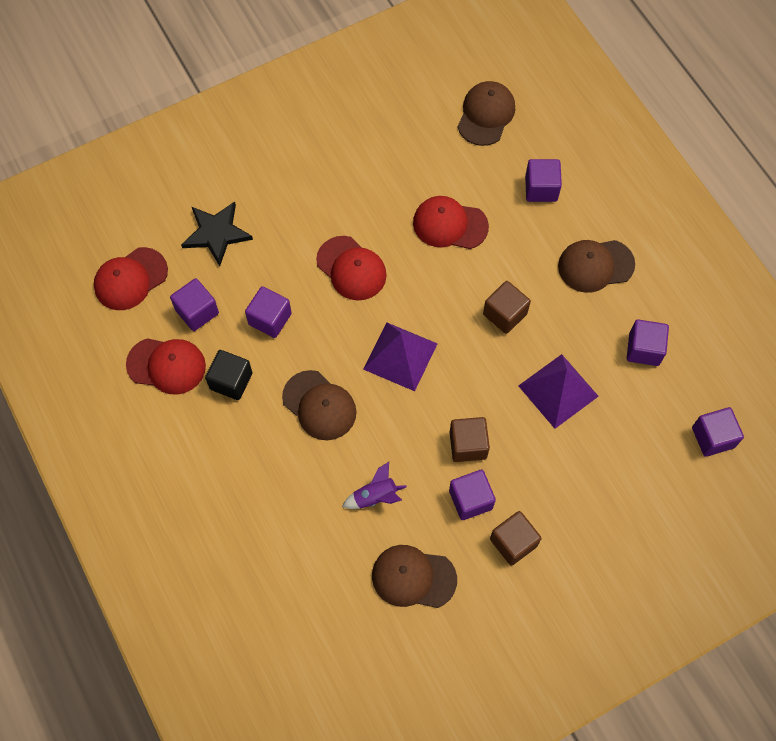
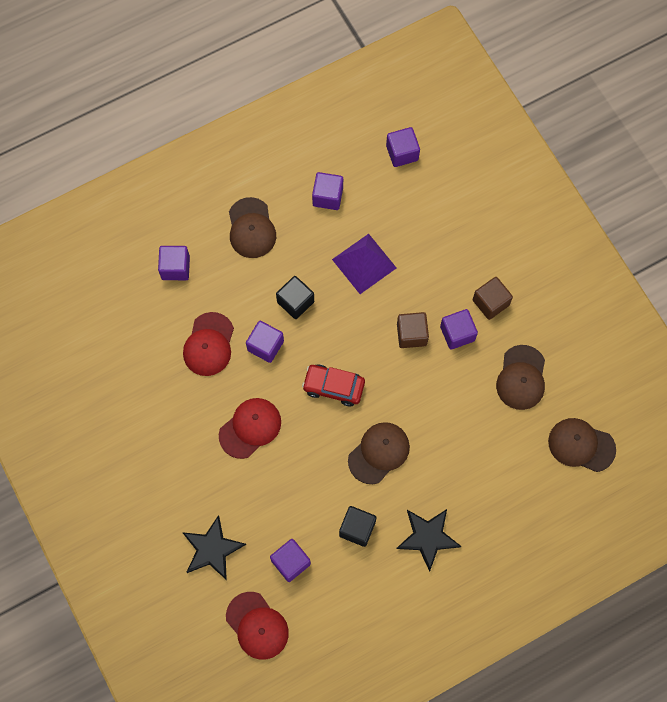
camera: 90 degrees left, 5 degrees up
red cap [126,338,206,395] -> none
purple cube [245,286,292,338] -> purple cube moved to [246,321,284,363]
purple rocket [342,462,407,509] -> none
purple pyramid [363,322,438,391] -> red car [302,364,365,406]
brown cap [458,81,515,146] -> brown cap moved to [548,418,616,472]
brown cube [483,281,531,334] -> black cube [276,276,314,319]
none -> black star [396,509,461,572]

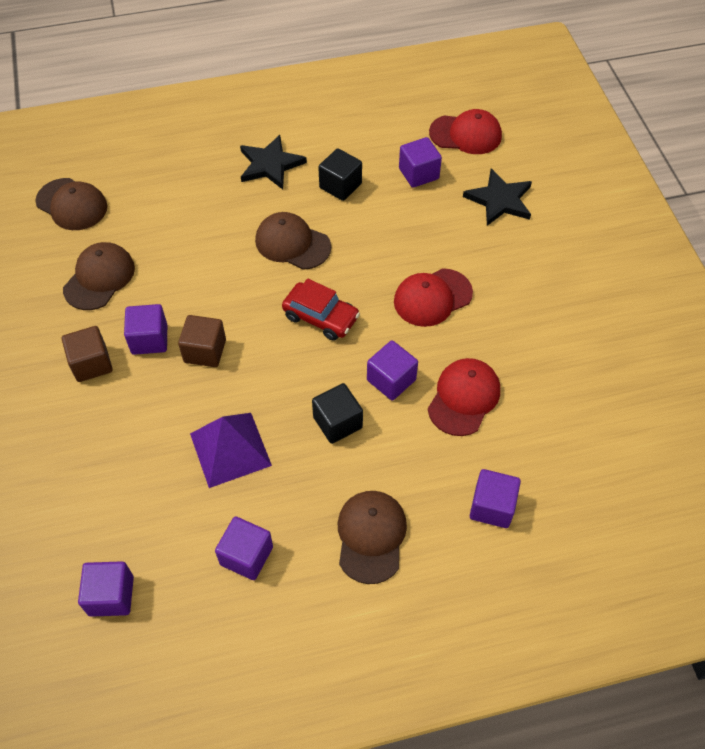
camera: 165 degrees left, 15 degrees down
red cap [226,592,289,660] -> red cap turned 120 degrees clockwise [429,109,502,154]
brown cap [348,422,410,484] -> brown cap turned 60 degrees clockwise [255,212,331,270]

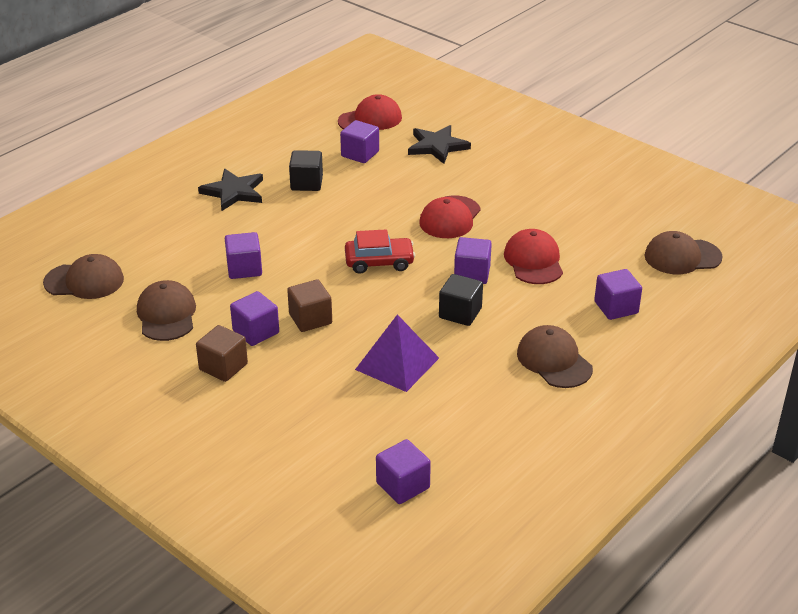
camera: 35 degrees left, 20 degrees down
purple cube [215,516,273,580] -> purple cube moved to [225,232,262,279]
brown cap [255,212,331,270] -> brown cap moved to [644,231,723,274]

